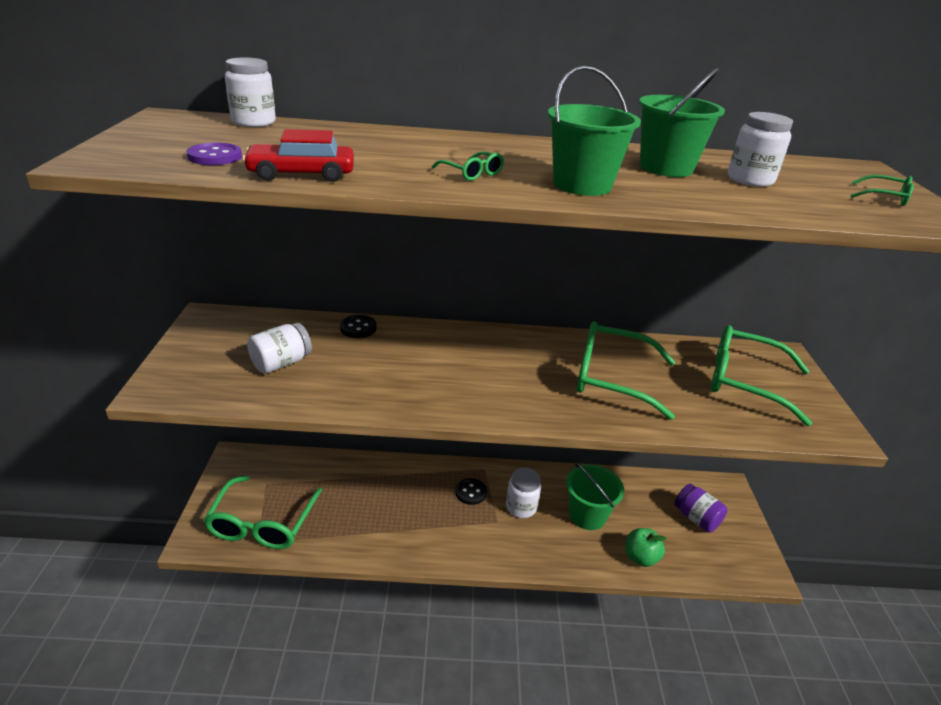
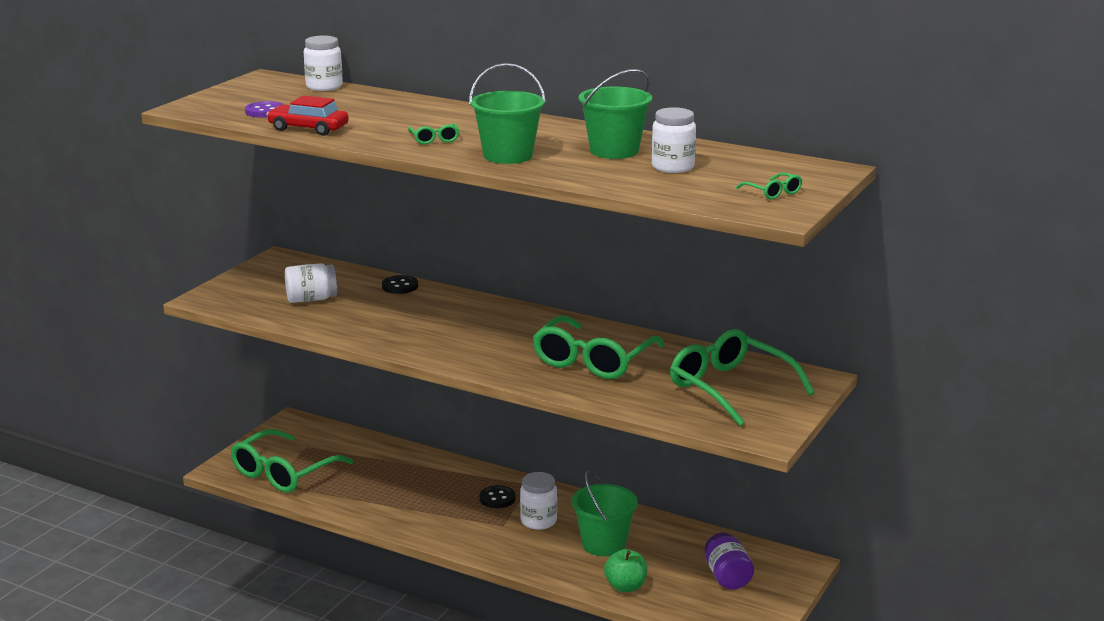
camera: 30 degrees right, 10 degrees down
green glasses [577,321,675,420] -> green glasses turned 105 degrees counterclockwise [533,315,665,379]

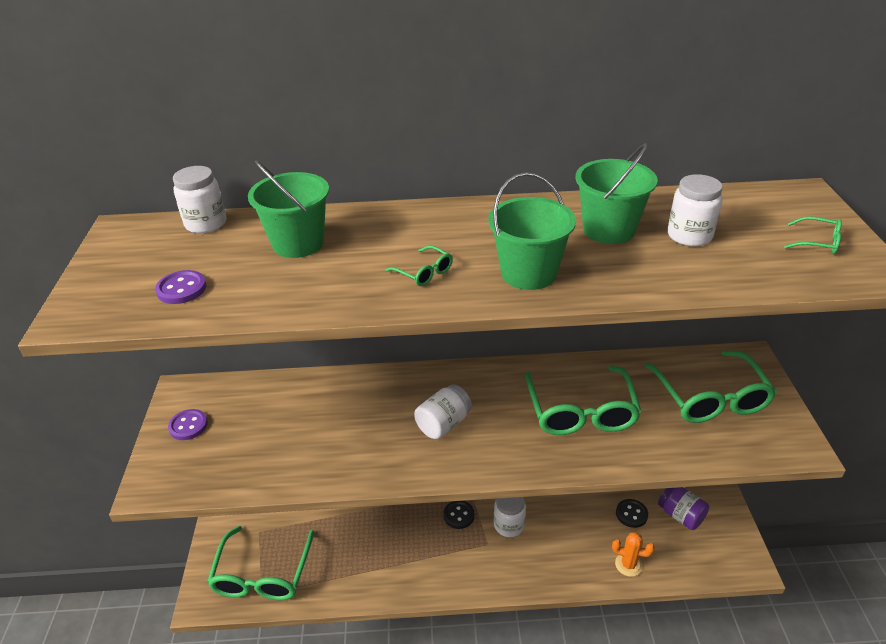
camera: 30 degrees left, 15 degrees up
red car [266,95,349,136] -> none
white jar [285,263,337,303] -> white jar moved to [414,384,472,439]
black button [382,275,418,294] -> black button moved to [616,499,648,528]
green bucket [572,470,638,556] -> green bucket moved to [248,160,329,258]
green apple [604,549,648,592] -> orange cactus [612,532,655,577]
green glasses [670,329,814,426] -> green glasses turned 120 degrees counterclockwise [644,350,777,423]
none -> purple button [168,409,208,440]

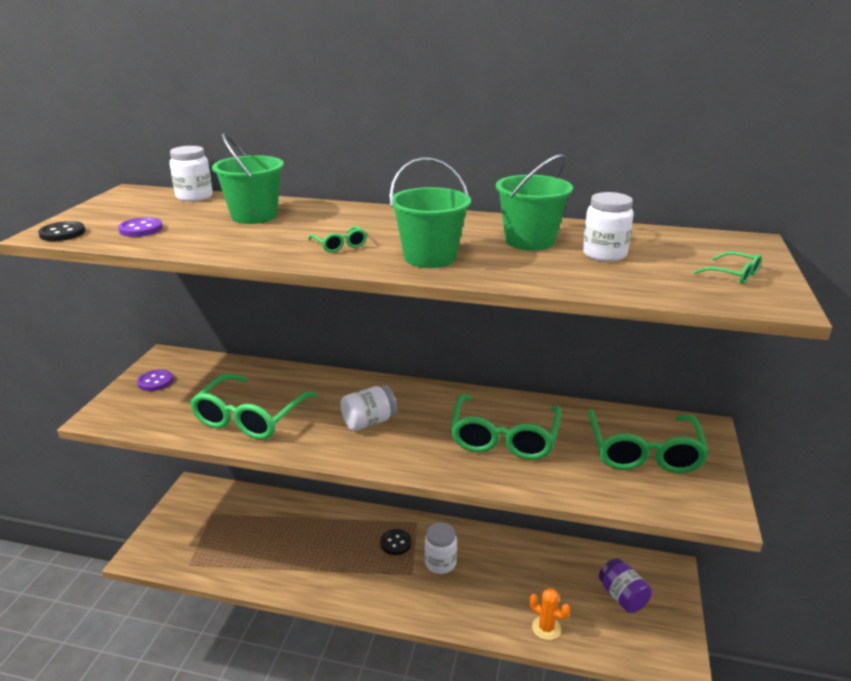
camera: 15 degrees right, 10 degrees down
green glasses [207,526,314,600] -> green glasses moved to [190,374,317,440]
black button [616,499,648,528] -> black button moved to [38,221,85,241]

